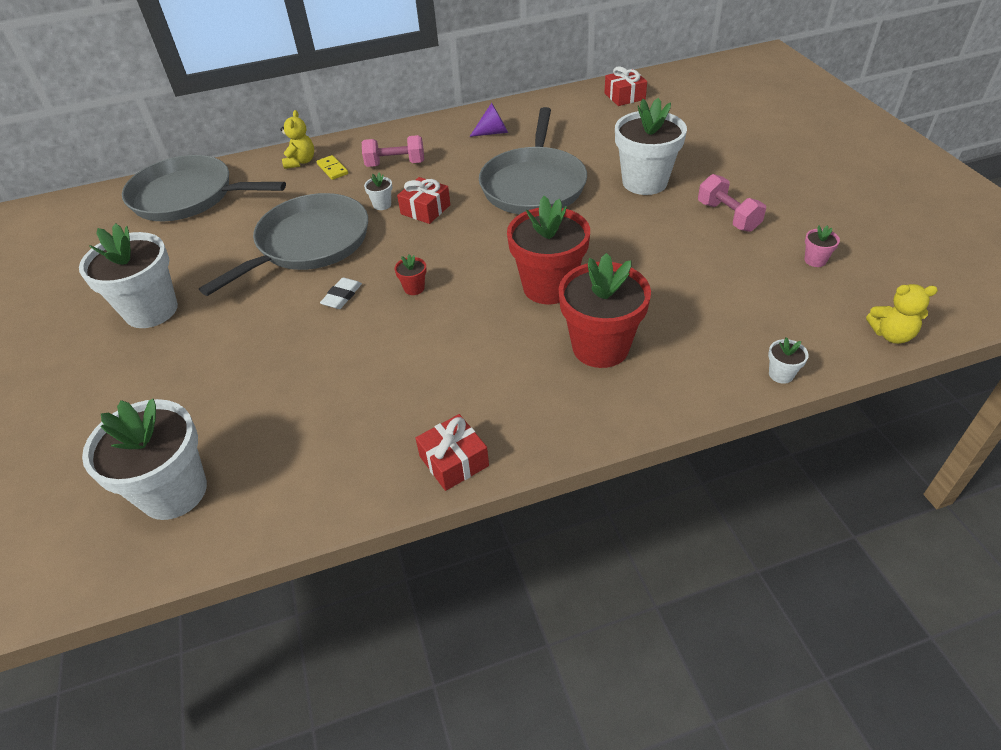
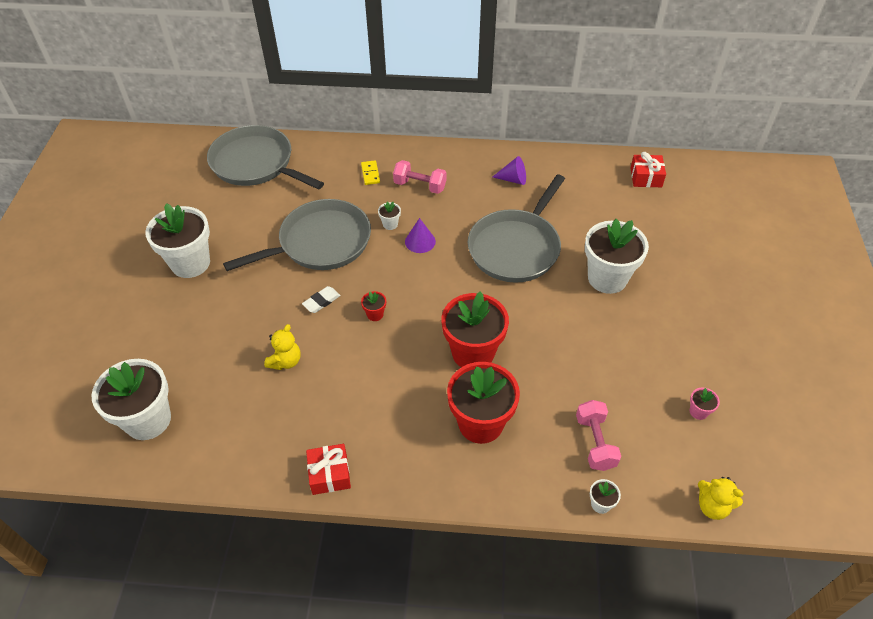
camera: 20 degrees right, 5 degrees up
yellow teddy bear [280,110,314,169] -> yellow teddy bear moved to [264,324,301,370]
red gift [397,177,450,224] -> purple cone [405,218,436,253]
pink dumbbell [698,174,766,232] -> pink dumbbell moved to [576,400,621,471]

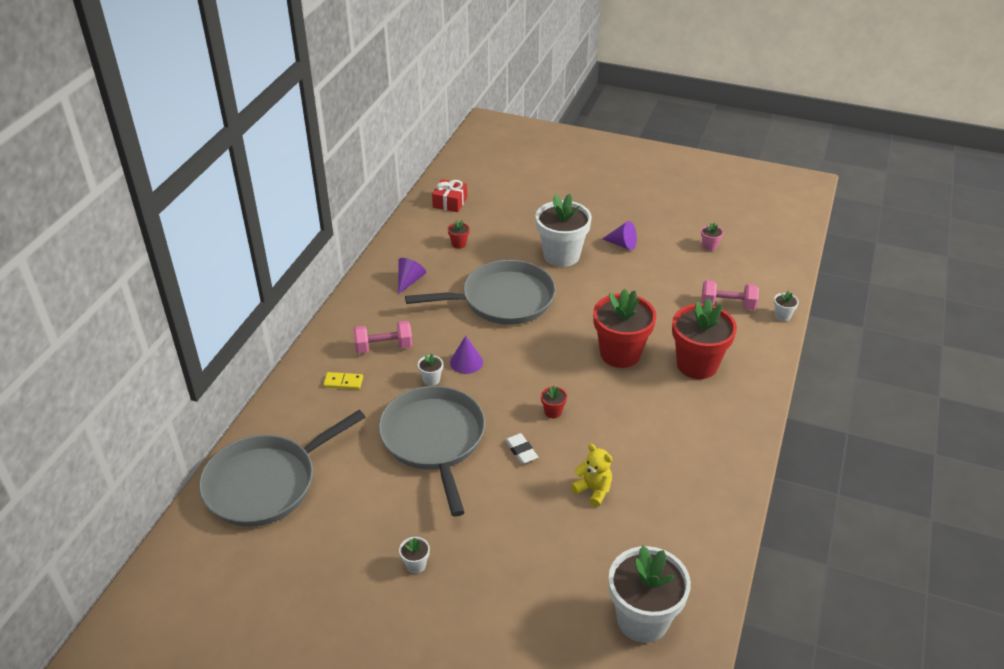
camera: 75 degrees left, 10 degrees down
white flower pot [145,203,210,278] -> white flower pot [399,537,430,574], size x0.40
red gift [306,444,351,495] -> none
pink dumbbell [393,160,446,194] -> pink dumbbell turned 45 degrees clockwise [353,321,413,354]
grey pan [468,174,565,283] -> grey pan turned 60 degrees counterclockwise [405,260,556,325]
yellow teddy bear [698,477,743,520] -> none
none -> red flower pot [448,220,470,249]
none -> purple cone [602,221,637,250]

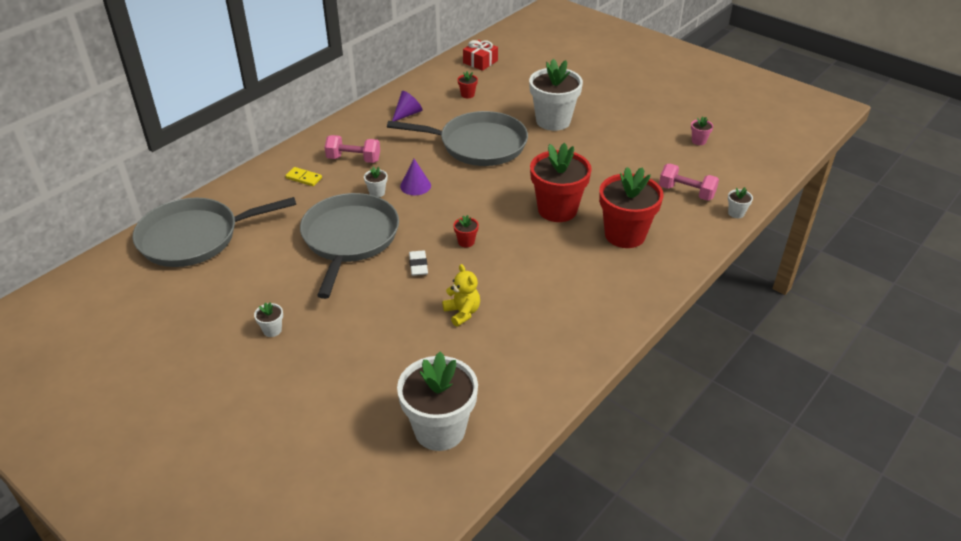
camera: 20 degrees right, 0 degrees up
purple cone [602,221,637,250] -> none

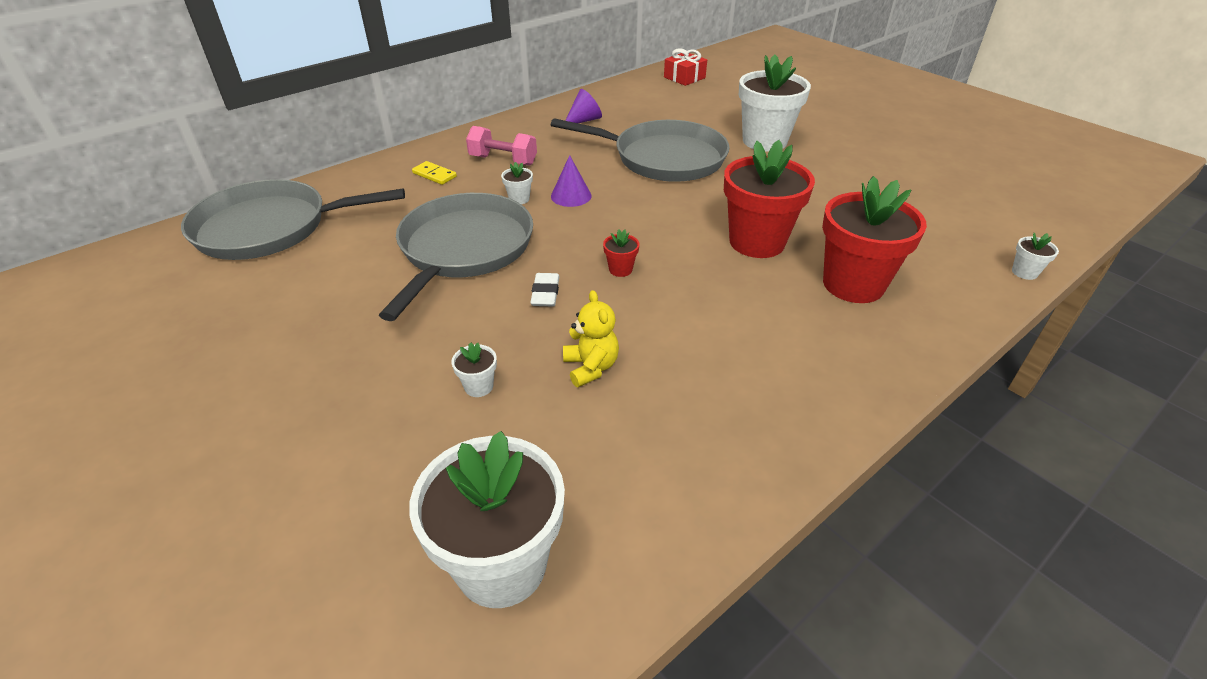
camera: 10 degrees right, 0 degrees up
white flower pot [254,302,283,337] -> white flower pot moved to [452,342,497,397]
red flower pot [458,71,478,99] -> none
pink dumbbell [659,164,719,201] -> none
pink flower pot [691,116,713,145] -> none

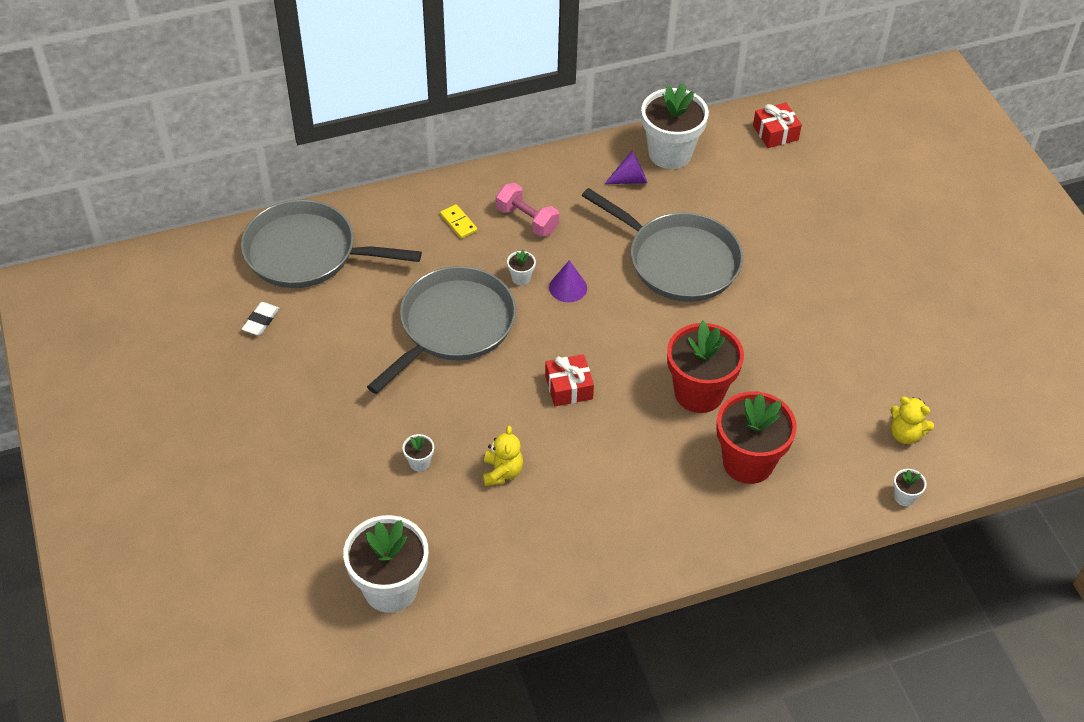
camera: 20 degrees right, 10 degrees up
white eraser [530,273,559,306] -> white eraser moved to [242,302,279,335]
red flower pot [603,229,639,277] -> red gift [545,354,594,406]
white flower pot [739,54,811,152] -> white flower pot moved to [641,83,709,169]
none -> yellow teddy bear [890,397,934,444]

